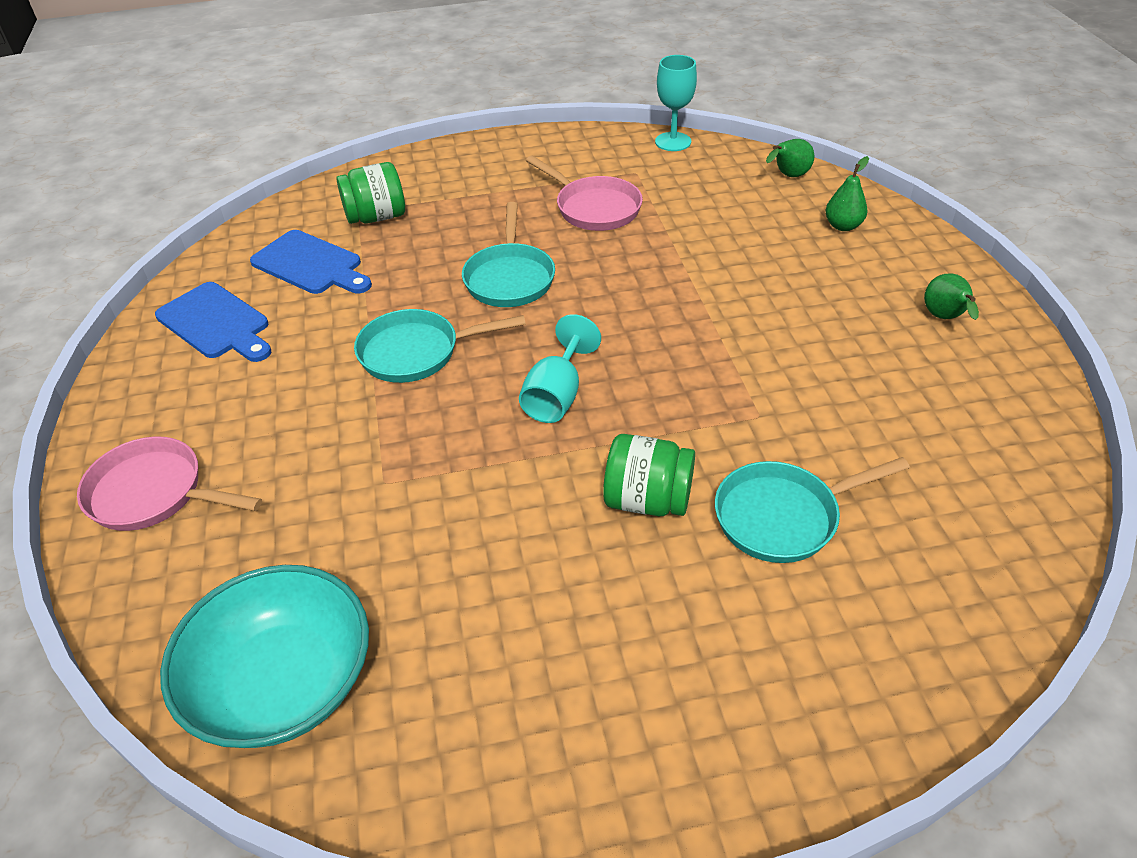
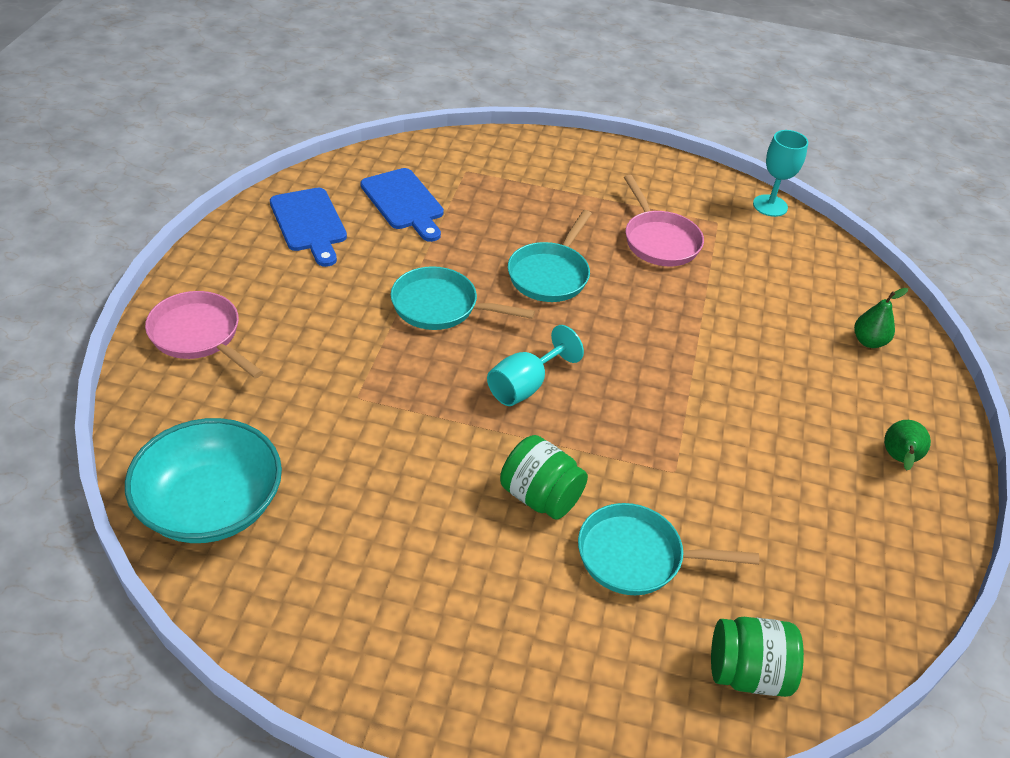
camera: 20 degrees right, 0 degrees up
green jar [336,162,405,224] -> green jar moved to [711,617,804,697]
green pear [766,139,814,177] -> none

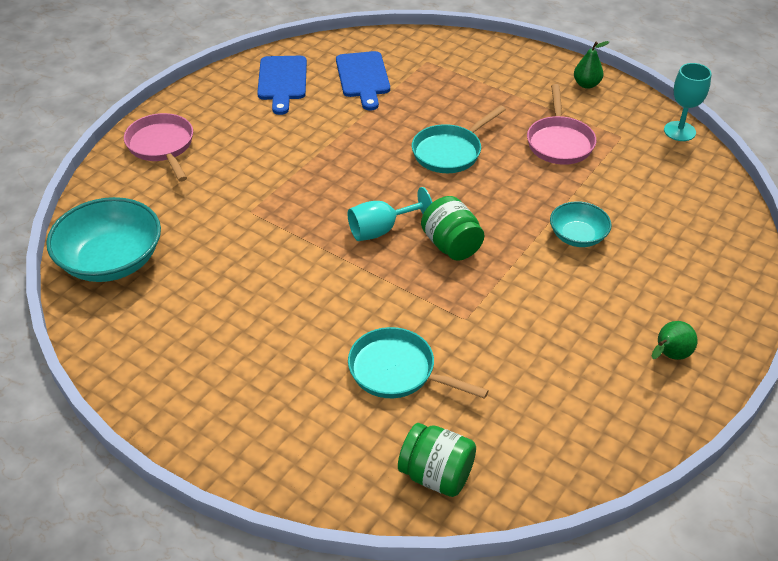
camera: 25 degrees right, 0 degrees up
turquoise pan [391,266,535,330] -> none
green jar [500,435,588,519] -> green jar moved to [421,196,484,261]
green pear [854,288,908,348] -> green pear moved to [574,41,609,89]
none -> turquoise bowl [550,201,612,247]

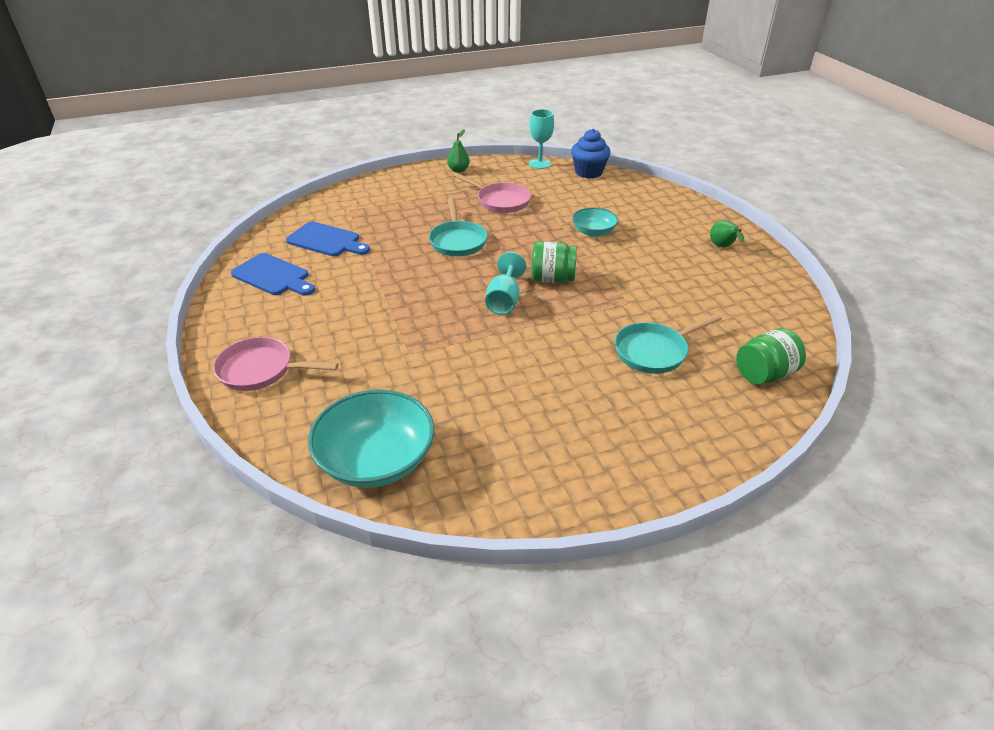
camera: 55 degrees left, 5 degrees down
none -> blue cupcake [571,129,611,179]

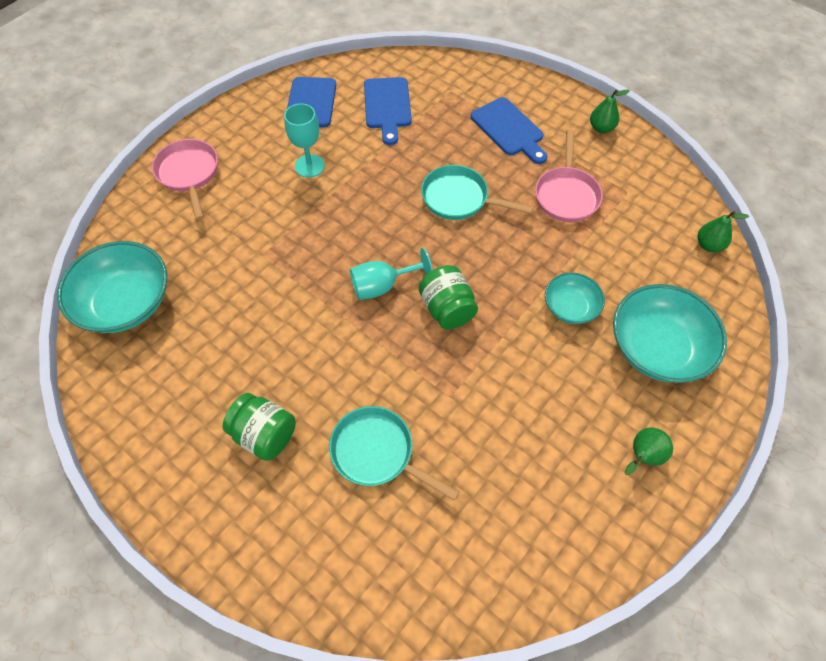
camera: 60 degrees right, 20 degrees up
turquoise pan [429,198,488,256] -> turquoise pan turned 60 degrees clockwise [421,165,534,220]
turquoise goblet [529,109,554,169] -> turquoise goblet moved to [284,103,325,178]
blue cupcake [571,129,611,179] -> green pear [698,211,749,252]
green jar [736,328,806,385] -> green jar moved to [222,393,296,461]
none -> blue cutting board [471,97,548,164]
none -> turquoise bowl [613,284,727,383]

